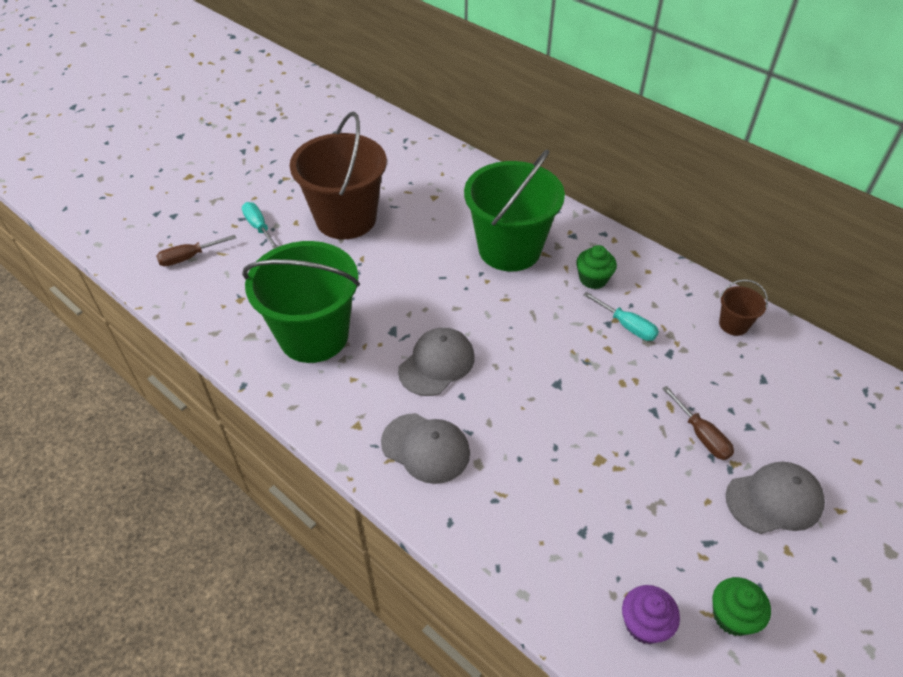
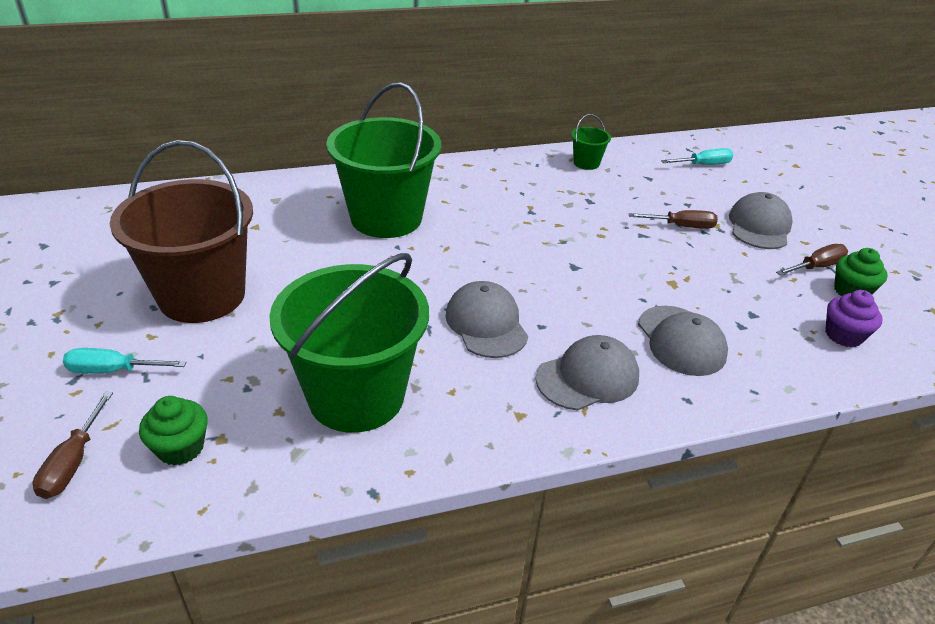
camera: 60 degrees left, 10 degrees down
green cupcake [576,245,617,289] -> green cupcake moved to [139,396,208,465]
turquoise screwdriver [583,292,659,341] -> turquoise screwdriver moved to [661,148,733,165]
brown bucket [719,279,768,336] -> green bucket [571,114,611,170]
none -> grey cap [638,306,728,376]
none -> brown screwdriver [776,244,848,276]

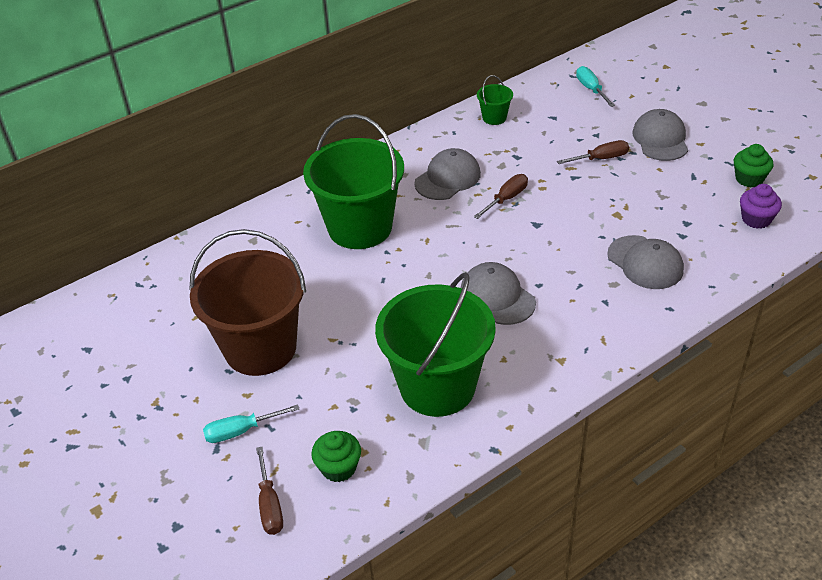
camera: 15 degrees left, 5 degrees up
grey cap [535,335,639,410] -> grey cap moved to [414,148,481,200]
turquoise screwdriver [661,148,733,165] -> turquoise screwdriver turned 75 degrees counterclockwise [576,66,615,107]
brown screwdriver [776,244,848,276] -> brown screwdriver moved to [474,174,528,219]

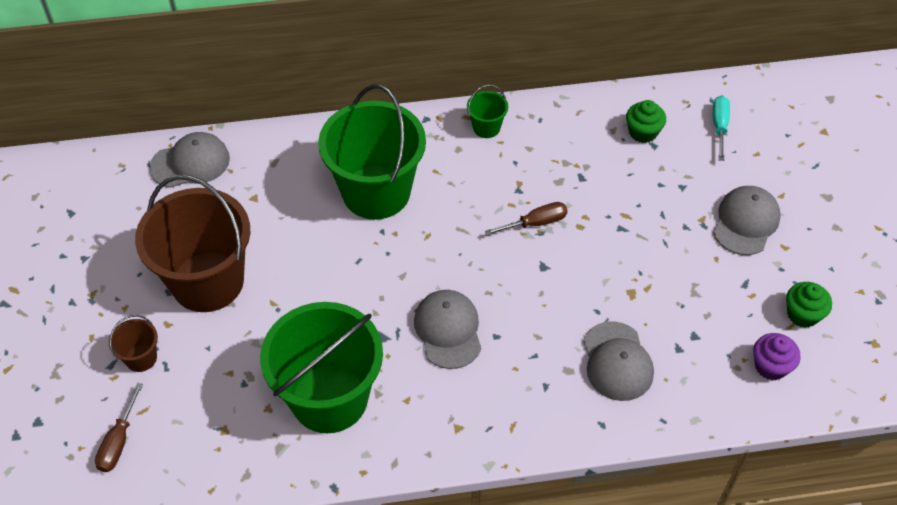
camera: 25 degrees right, 10 degrees up
turquoise screwdriver [203,404,299,443] -> brown bucket [109,315,158,372]
green cupcake [311,431,361,482] -> green cupcake moved to [626,100,666,143]
grey cap [414,148,481,200] -> grey cap moved to [149,132,230,188]
green bucket [477,75,513,125] -> green bucket moved to [467,85,508,138]
brown screwdriver [557,140,629,164] -> none

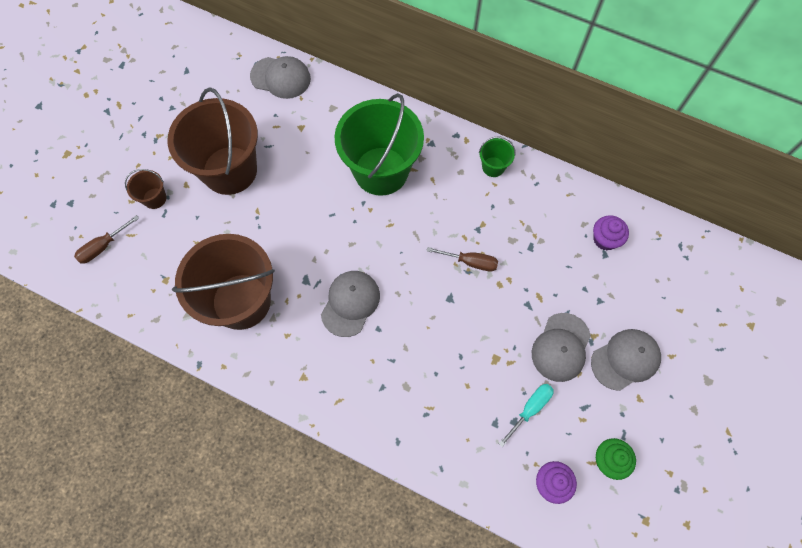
camera: 35 degrees right, 15 degrees up
green bucket [260,302,383,433] -> brown bucket [172,234,275,330]
grey cap [583,321,654,401] -> grey cap moved to [532,313,591,382]
green cupcake [626,100,666,143] -> purple cupcake [593,215,629,250]
turquoise screwdriver [713,96,730,161] -> turquoise screwdriver moved to [499,384,554,447]

